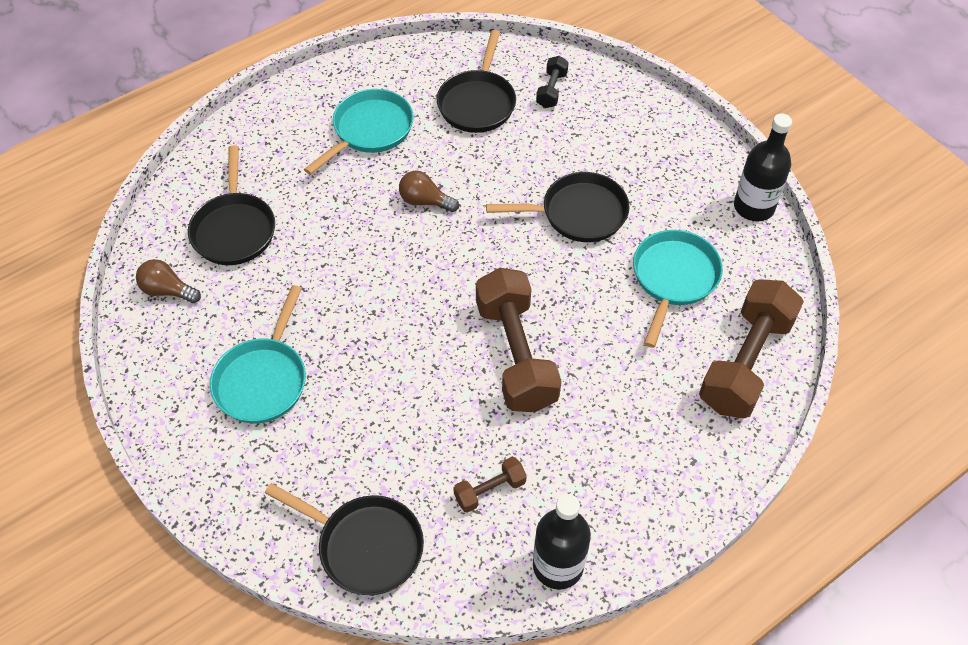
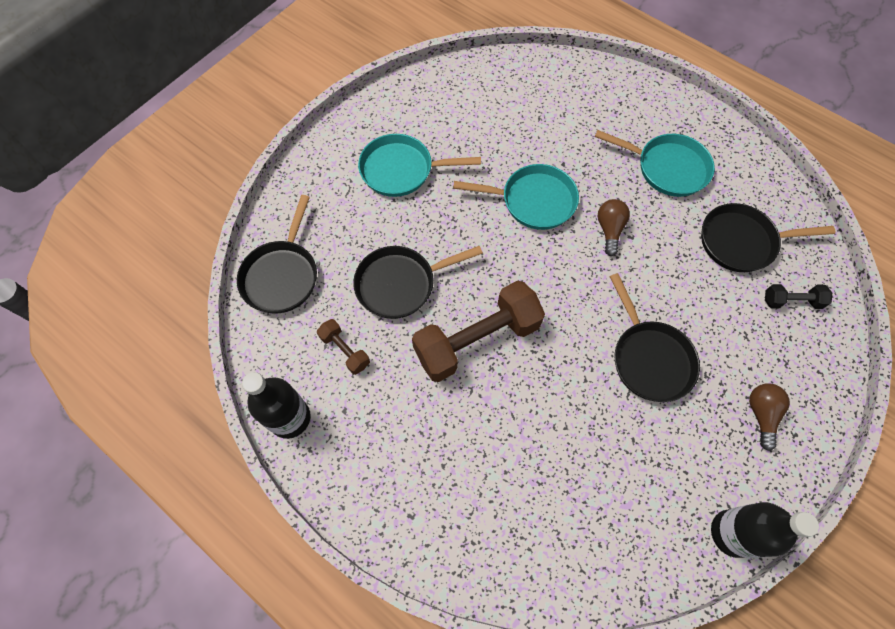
camera: 75 degrees right, 10 degrees up
brown light bulb [136,259,201,303] -> brown light bulb moved to [749,383,790,451]
black pan [188,145,275,265] -> black pan moved to [353,246,483,319]
turquoise pan [633,230,723,348] -> turquoise pan moved to [453,164,579,230]
brown dumbbell [699,279,804,418] -> none

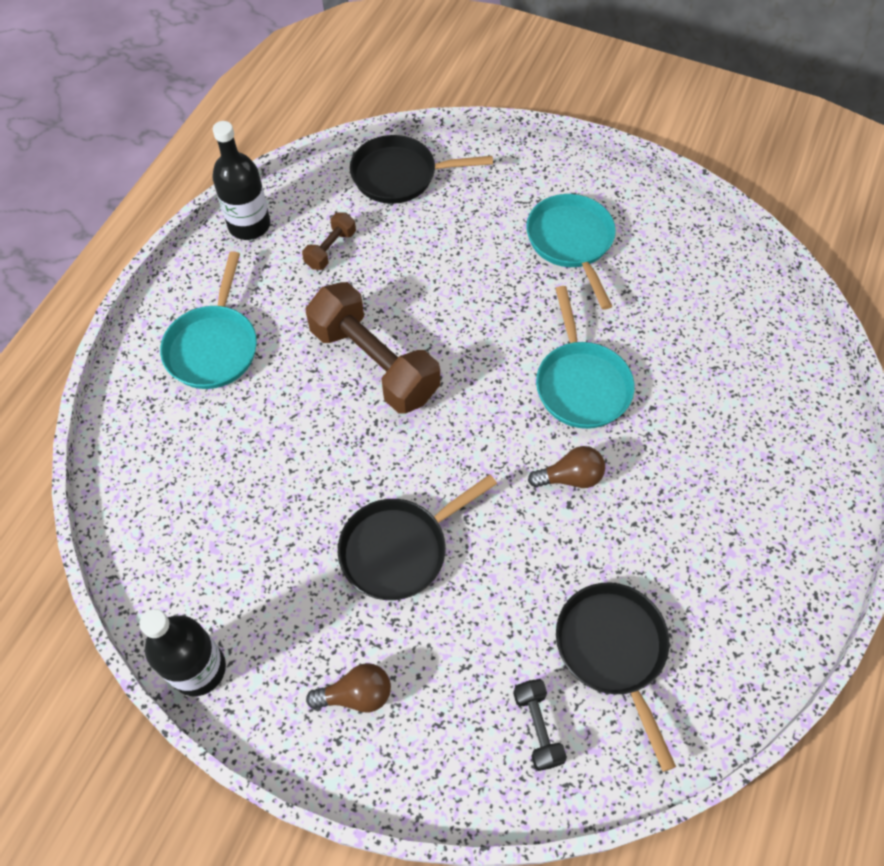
camera: 75 degrees right, 5 degrees down
black pan [353,246,483,319] -> none
turquoise pan [595,130,715,197] -> turquoise pan moved to [160,251,257,389]

